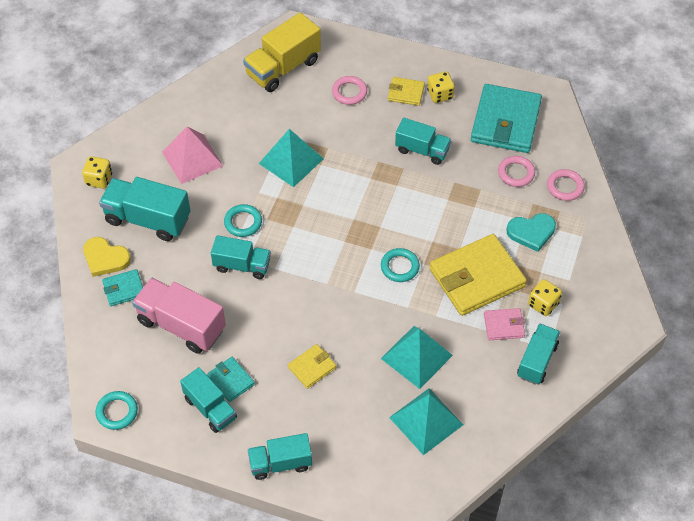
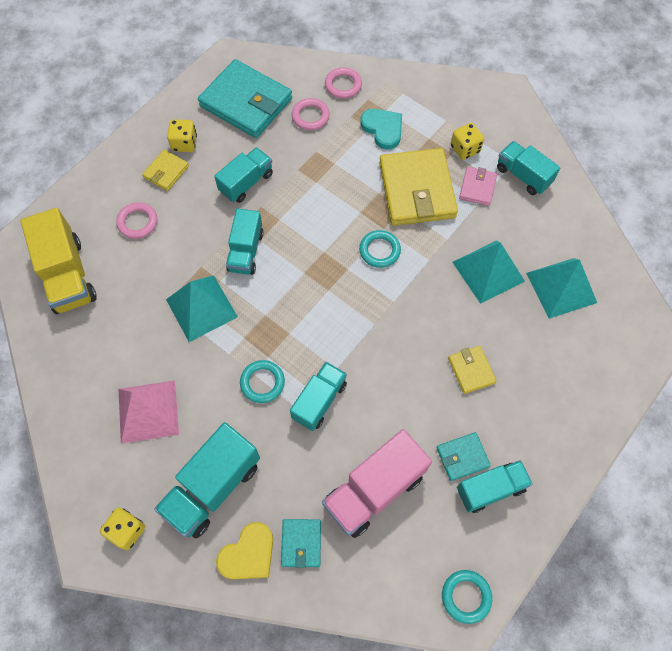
camera: 70 degrees left, 10 degrees up
turquoise truck [248,433,312,480] -> turquoise truck moved to [226,209,264,275]
turquoise heart [506,213,556,252] -> turquoise heart turned 45 degrees counterclockwise [360,109,402,150]

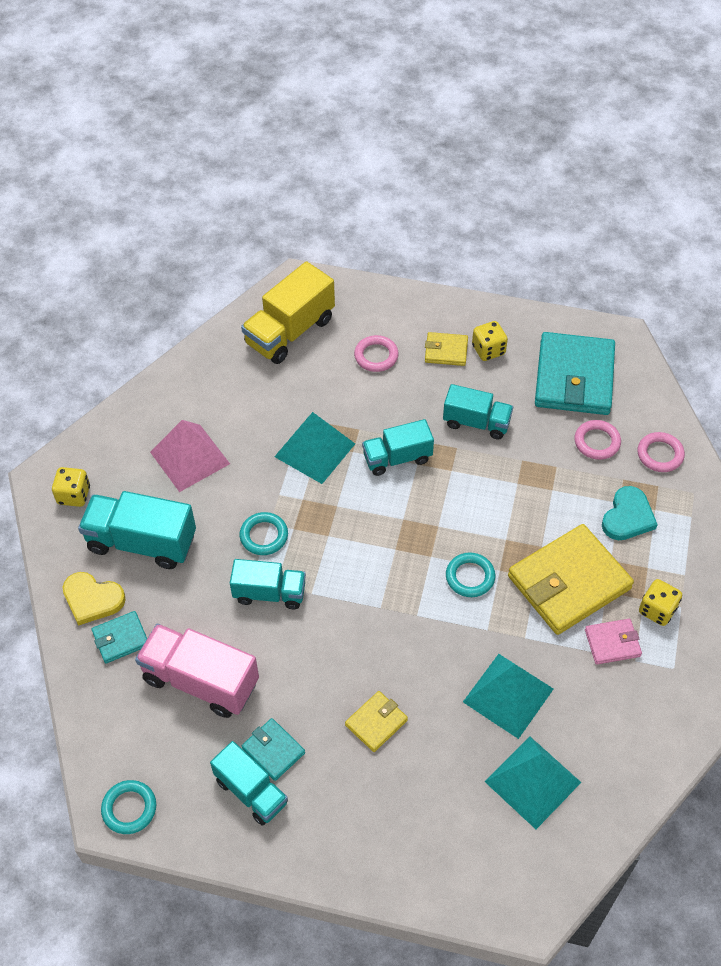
camera: 65 degrees right, 10 degrees down
turquoise truck [497,141,560,195] -> none

